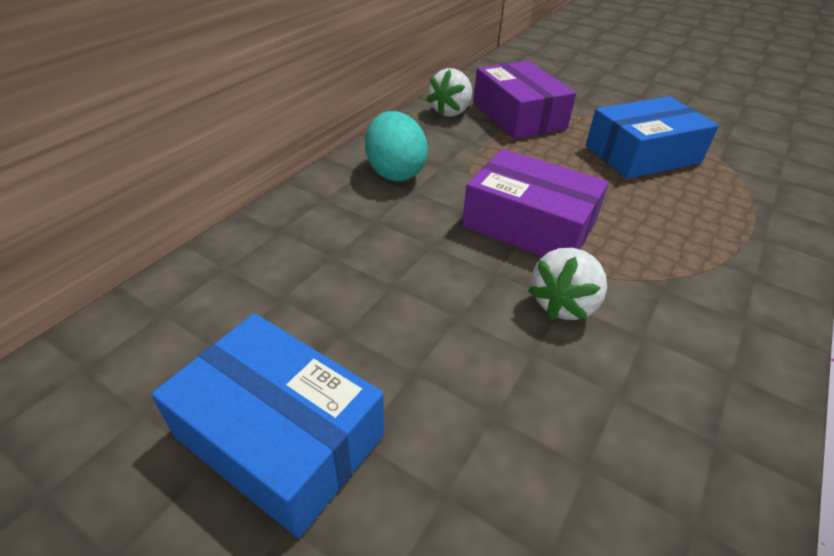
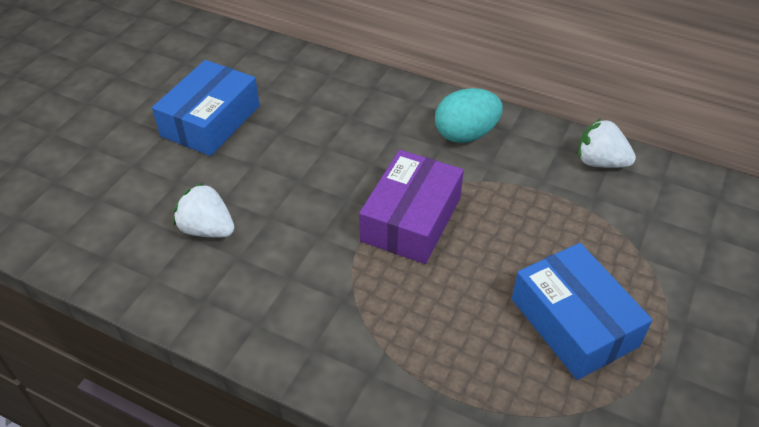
camera: 85 degrees right, 5 degrees up
purple box [473,61,576,139] -> none
white strawberry [528,248,607,320] -> white strawberry moved to [174,182,234,238]

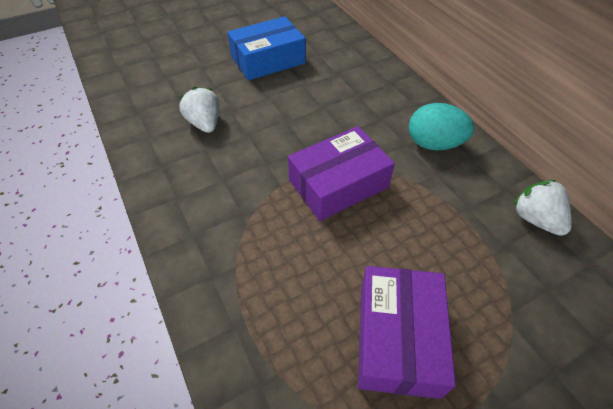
camera: 35 degrees right, 5 degrees up
blue box [512,243,652,380] -> purple box [358,266,456,399]

